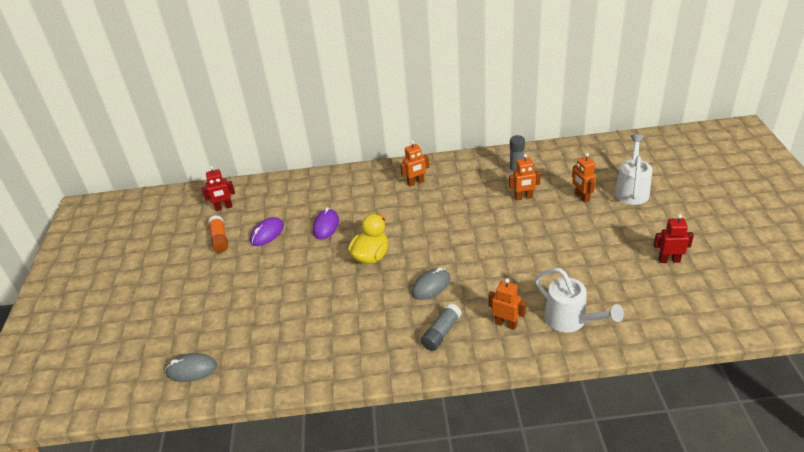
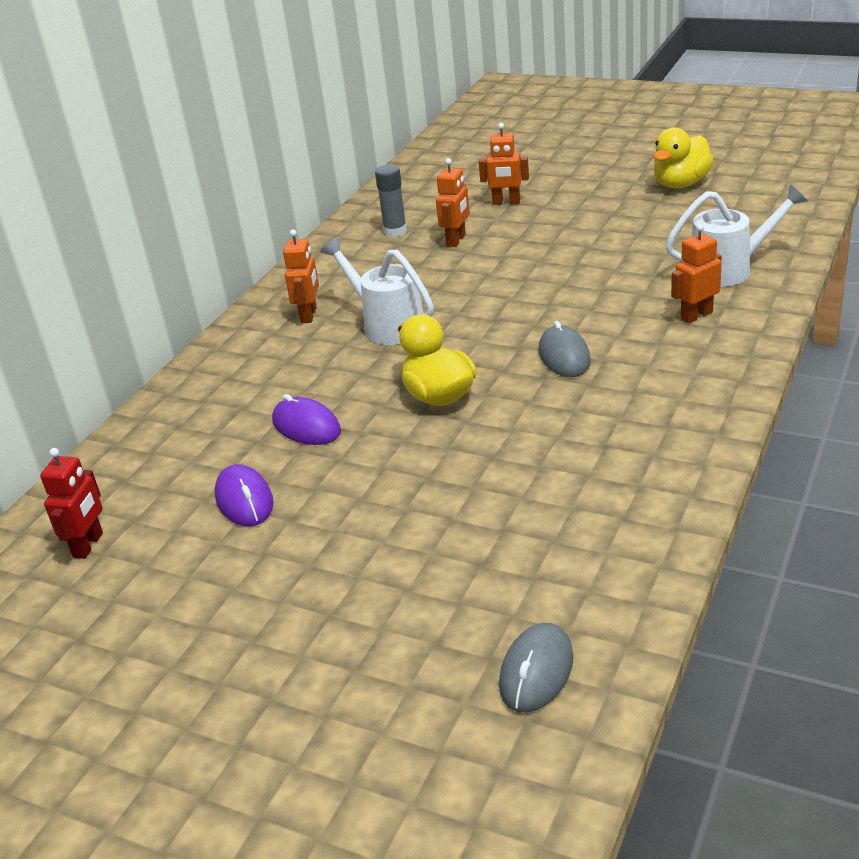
camera: 60 degrees left, 5 degrees down
orange glue stick [208,215,228,253] -> none
grey glue stick [421,303,462,351] -> none
white watering can [614,134,652,205] -> white watering can moved to [320,236,434,345]
red robot [654,214,694,263] -> yellow duck [653,127,714,188]

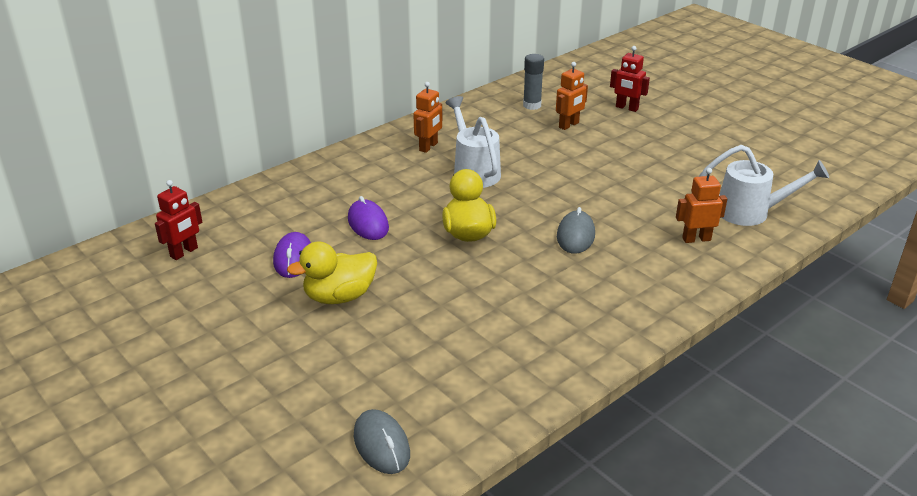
camera: 20 degrees right, 0 degrees up
orange robot [479,123,529,205] -> red robot [610,46,650,112]
grey mouse [499,623,573,713] -> grey mouse turned 75 degrees counterclockwise [354,409,410,474]
yellow duck [653,127,714,188] -> yellow duck moved to [287,242,377,304]

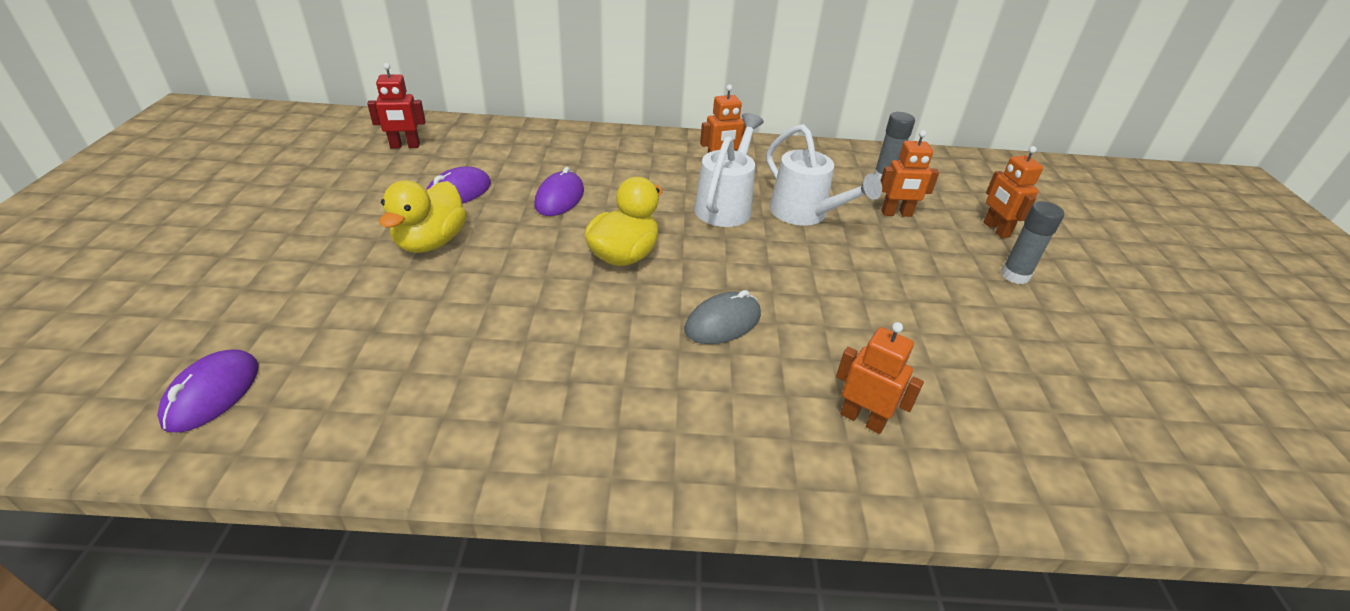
camera: 40 degrees right, 5 degrees up
yellow duck [287,242,377,304] -> yellow duck turned 90 degrees counterclockwise [379,180,467,253]
grey mouse [354,409,410,474] -> purple mouse [157,349,259,433]
red robot [610,46,650,112] -> orange robot [984,146,1043,238]
white watering can [699,145,829,226] -> white watering can moved to [766,124,882,226]
none -> grey glue stick [1001,201,1064,284]

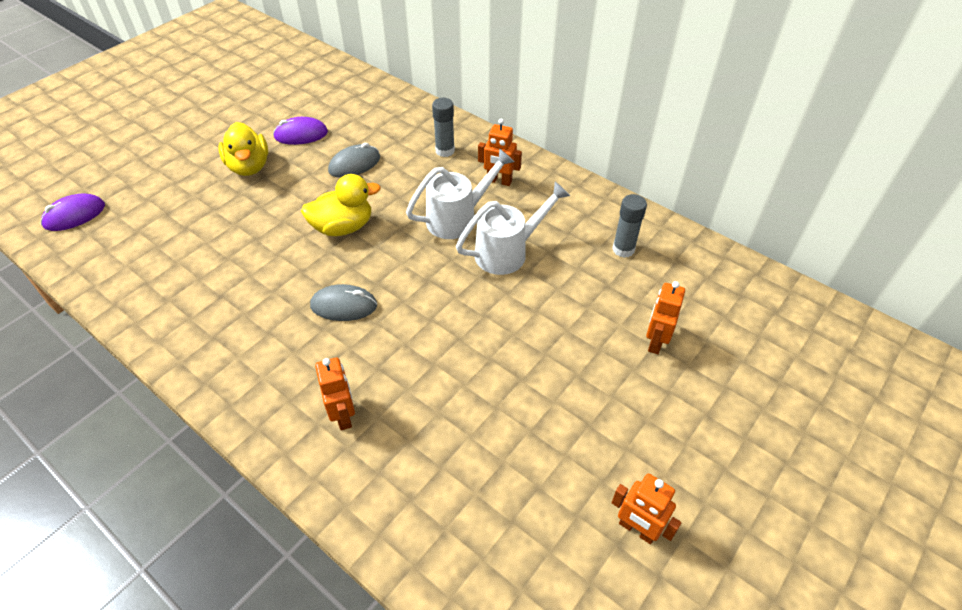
camera: 40 degrees right, 10 degrees up
red robot [367,63,425,149] -> none
yellow duck [379,180,467,253] -> yellow duck turned 75 degrees counterclockwise [218,122,268,176]
purple mouse [534,167,584,216] -> grey mouse [328,143,380,178]
white watering can [766,124,882,226] -> white watering can turned 120 degrees counterclockwise [456,181,570,275]
orange robot [880,130,939,217] -> orange robot moved to [612,474,681,544]
grey glue stick [1001,201,1064,284] -> grey glue stick moved to [432,98,455,157]

